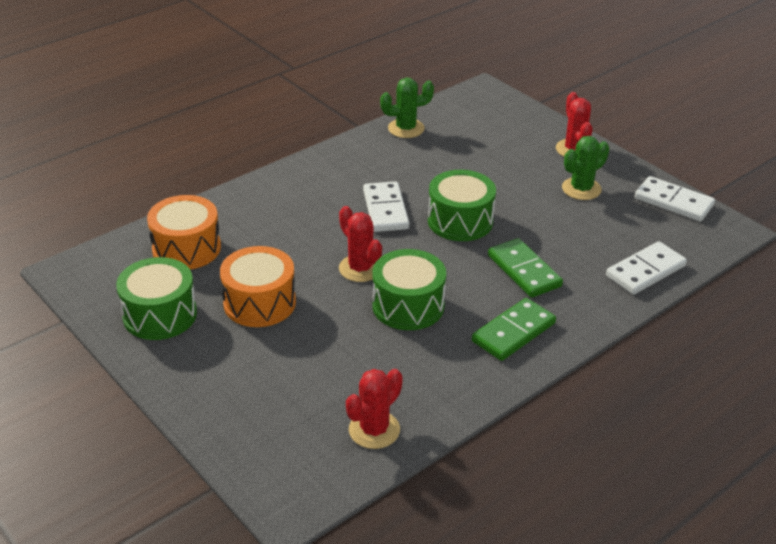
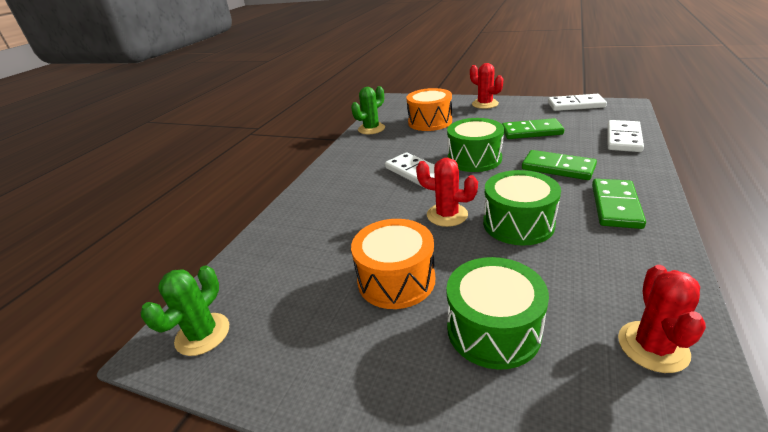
camera: 25 degrees left, 5 degrees down
green drum [116,257,197,340] -> green drum moved to [446,257,549,370]
orange drum [147,195,221,269] -> orange drum moved to [406,88,452,131]
green cactus [562,136,609,200] -> green cactus moved to [141,265,229,356]
none -> green domino [502,118,564,139]

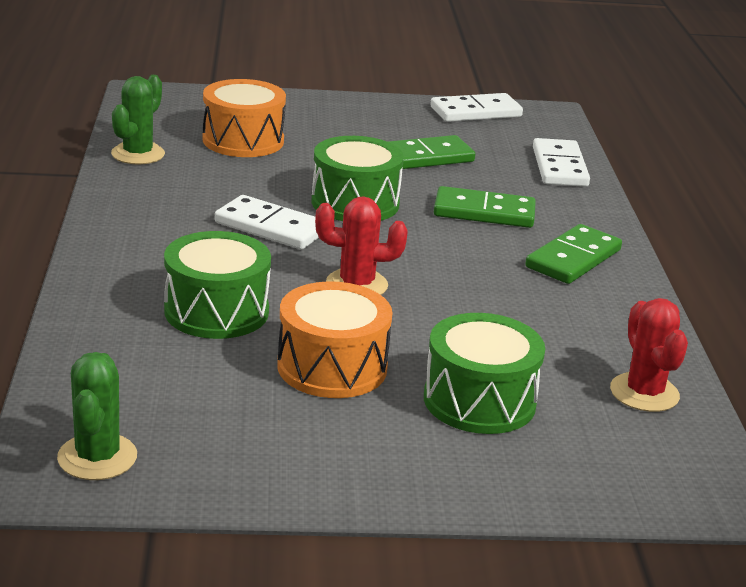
camera: 30 degrees left, 5 degrees down
red cactus [470,63,503,109] -> none
green drum [483,170,561,246] -> green drum moved to [164,231,271,339]
green domino [592,179,646,229] -> green domino turned 45 degrees clockwise [525,224,622,284]

